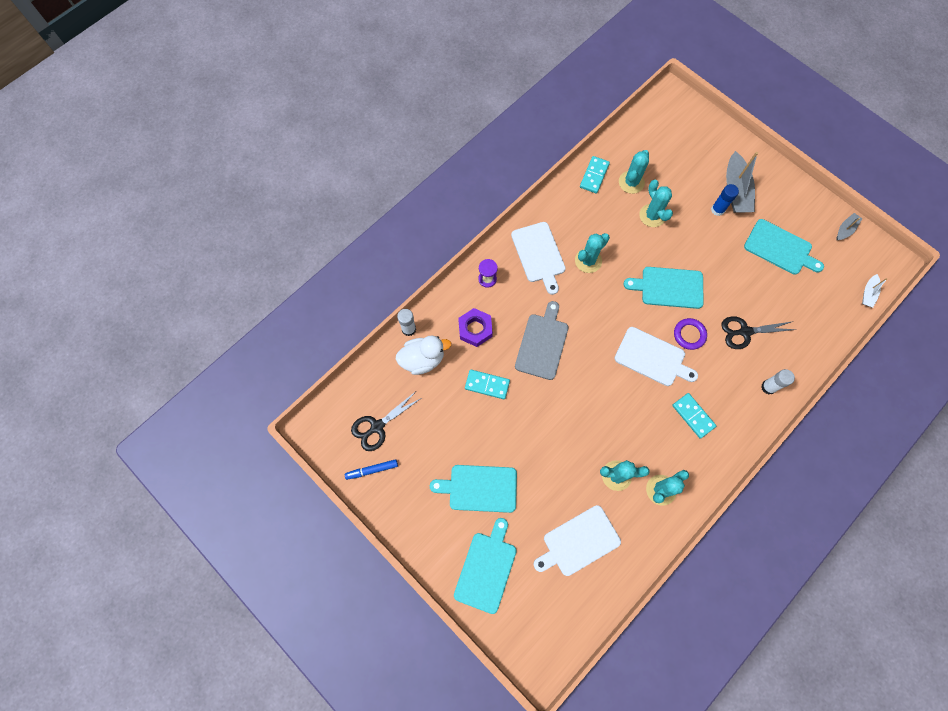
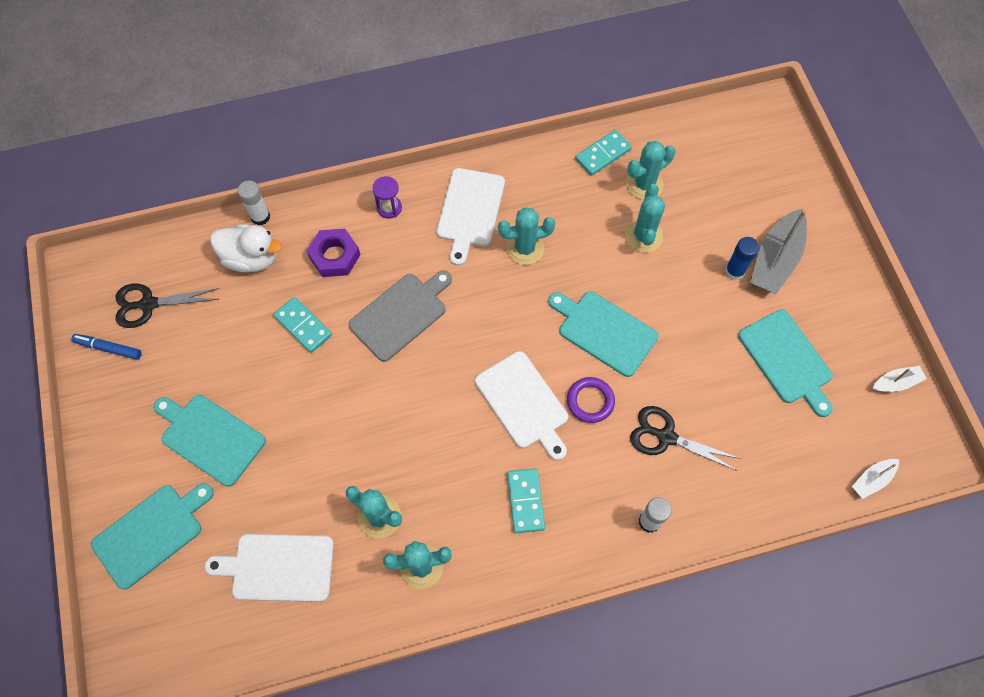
camera: 30 degrees right, 5 degrees down
grey boat [837,213,862,240] -> white boat [873,366,927,392]

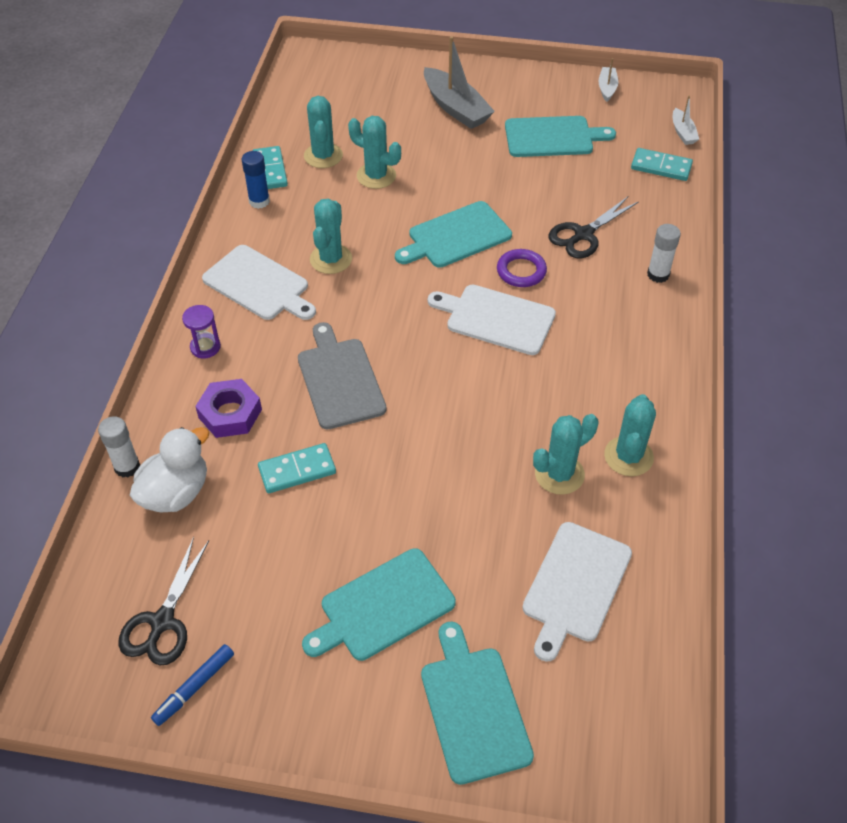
camera: 65 degrees left, 15 degrees down
white cutting board [475,351,568,461] -> white cutting board turned 150 degrees counterclockwise [428,285,556,355]
turquoise domino [507,468,545,533] -> turquoise domino moved to [631,148,693,181]
blue glue stick [725,237,759,280] -> blue glue stick moved to [241,151,270,209]

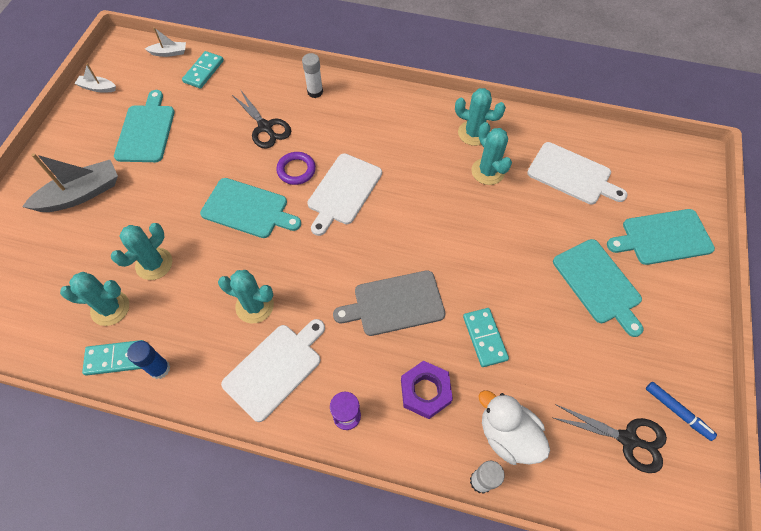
camera: 85 degrees left, 10 degrees up
turquoise cutting board [395,201,512,268] -> turquoise cutting board turned 45 degrees counterclockwise [200,178,301,238]

